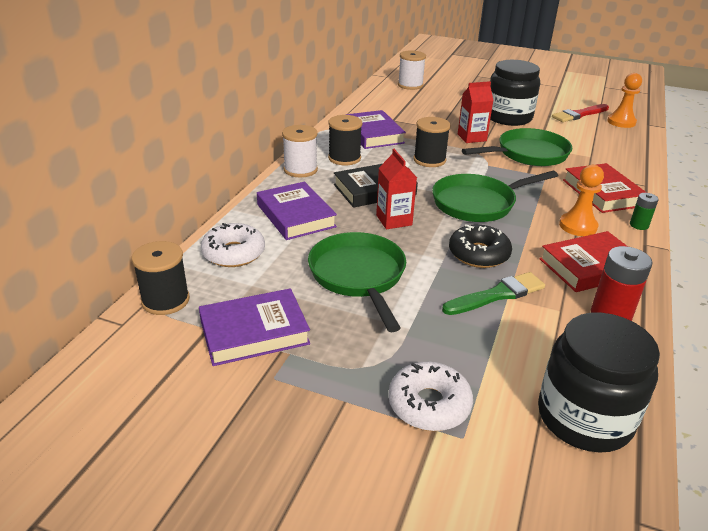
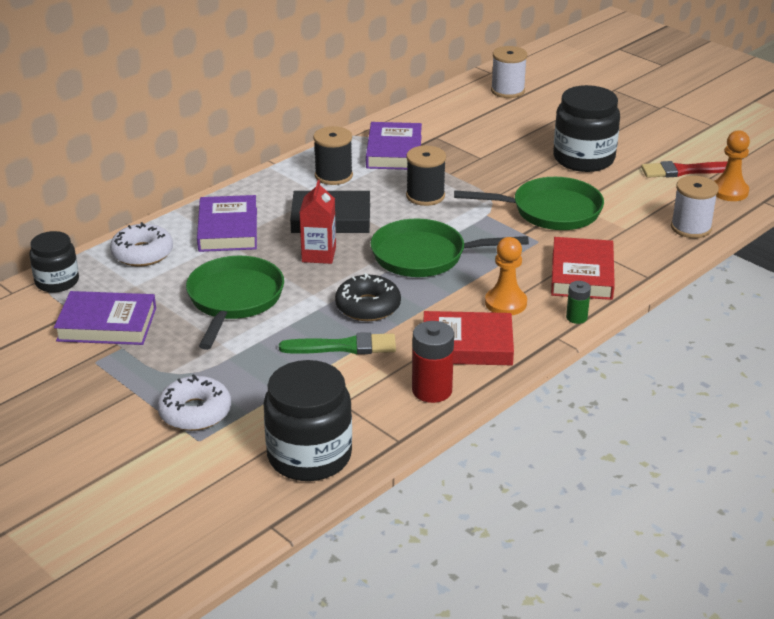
camera: 25 degrees right, 0 degrees up
black spool [132,241,190,315] -> black jar [30,231,79,293]
white spool [282,125,318,177] -> white spool moved to [671,176,719,238]
red carton [458,81,494,143] -> none

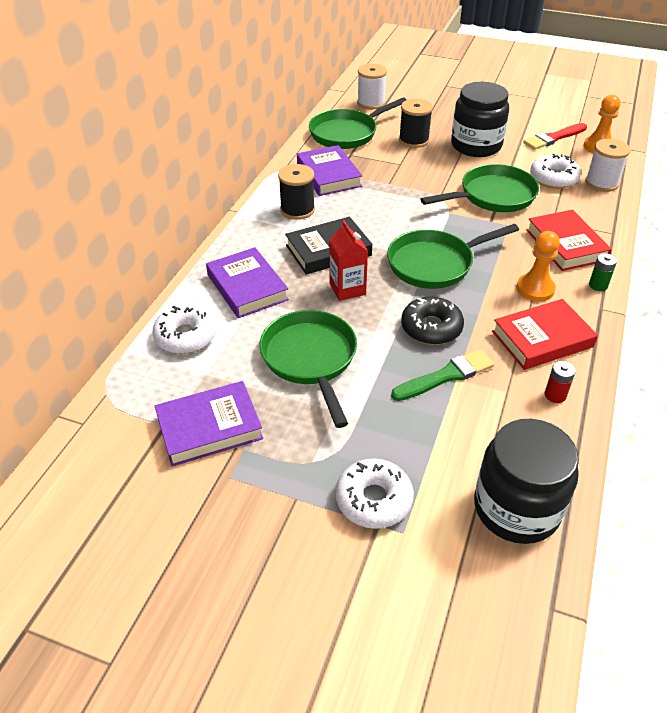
camera: 25 degrees left, 10 degrees up
black jar [30,231,79,293] -> none
black spool [406,146,446,206] -> black spool moved to [399,99,433,148]
red battery [412,321,454,403] -> red battery [545,361,576,403], size x0.57
none -> green pan [309,97,407,149]
none -> white donut [530,154,581,189]

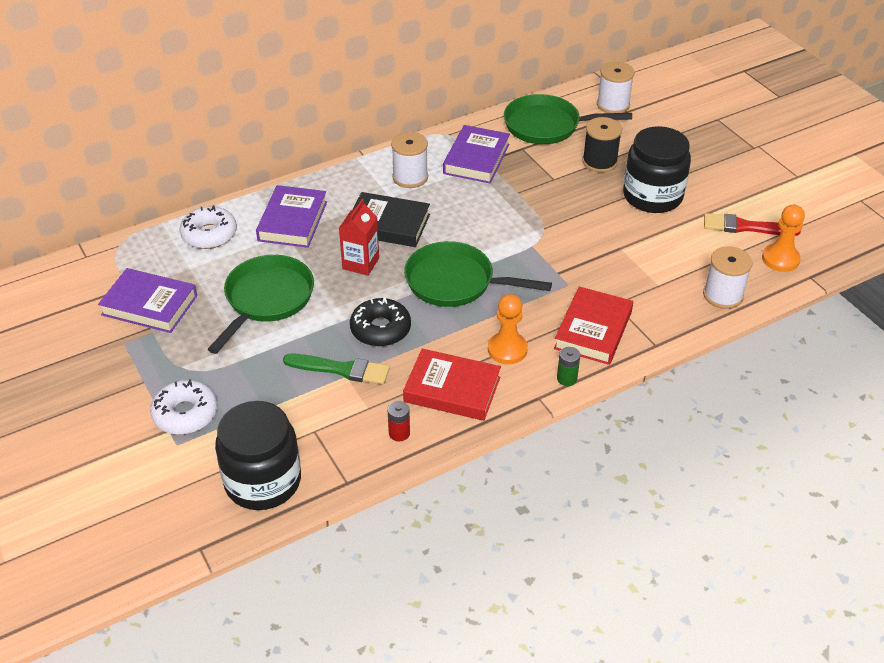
camera: 40 degrees right, 0 degrees up
black spool [278,164,315,220] -> white spool [391,132,428,188]
green pan [420,164,539,212] -> none
white donut [530,154,581,189] -> none

